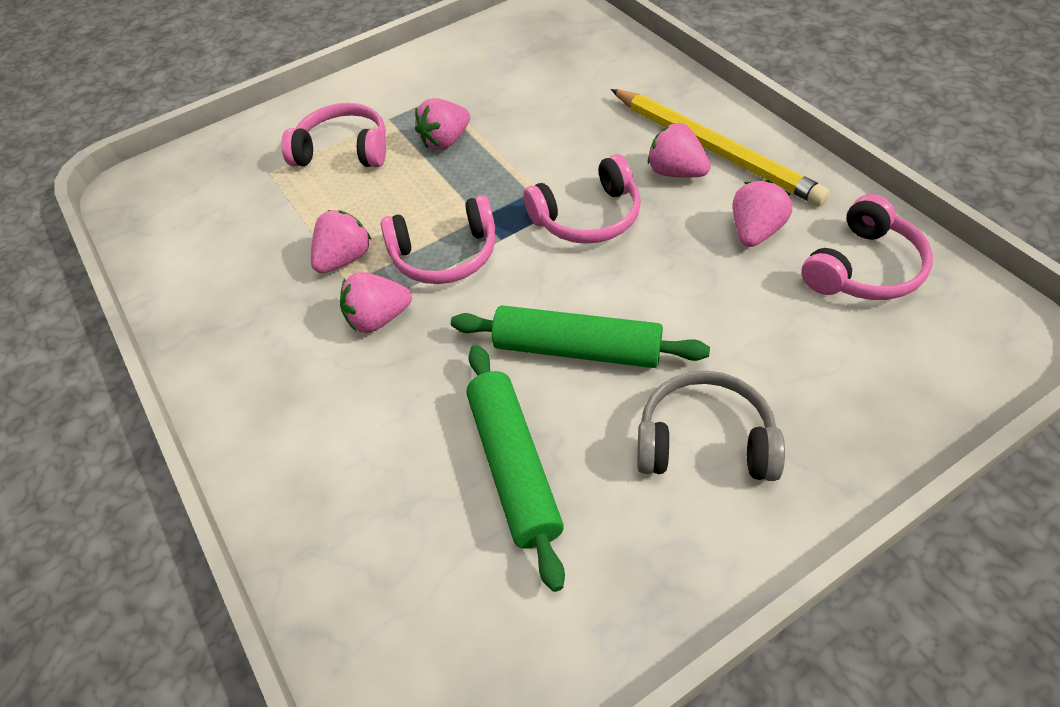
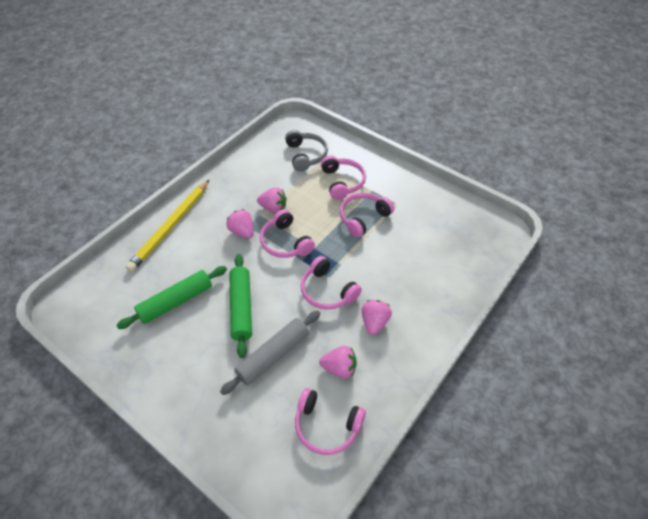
camera: 65 degrees right, 0 degrees up
pink strawberry [415,98,470,150] -> pink headphones [340,192,394,238]
yellow pencil [611,89,830,206] -> yellow pencil moved to [126,180,209,272]
grey headphones [637,371,785,481] -> grey headphones moved to [285,130,328,172]
none -> grey rolling pin [220,310,320,395]

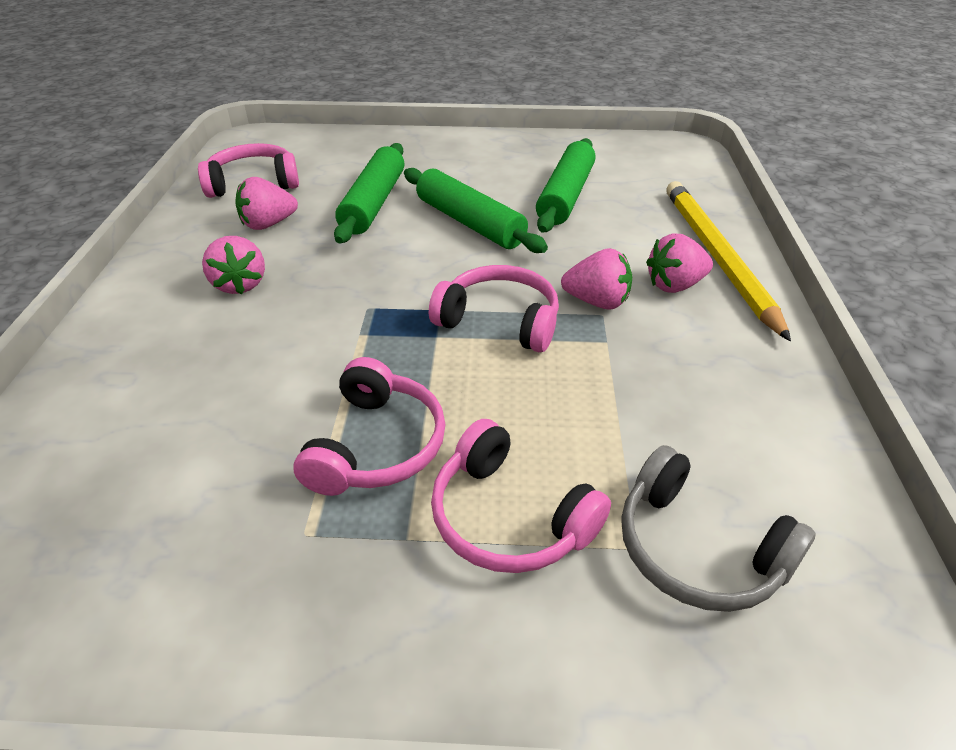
camera: 145 degrees right, 10 degrees down
grey rolling pin [220,310,320,395] -> green rolling pin [334,143,404,244]
pink strawberry [257,187,286,213] -> pink strawberry moved to [646,233,713,293]
pink headphones [301,256,362,310] -> none

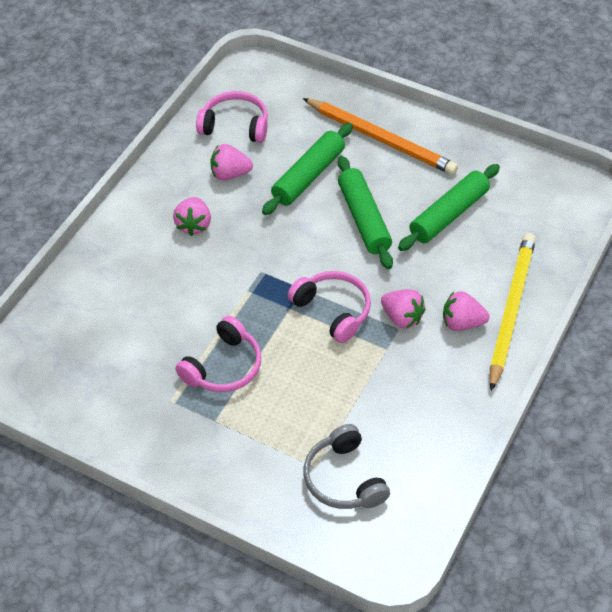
camera: 25 degrees right, 10 degrees up
pink headphones [431,419,611,573] -> none
none -> orange pencil [303,98,458,175]

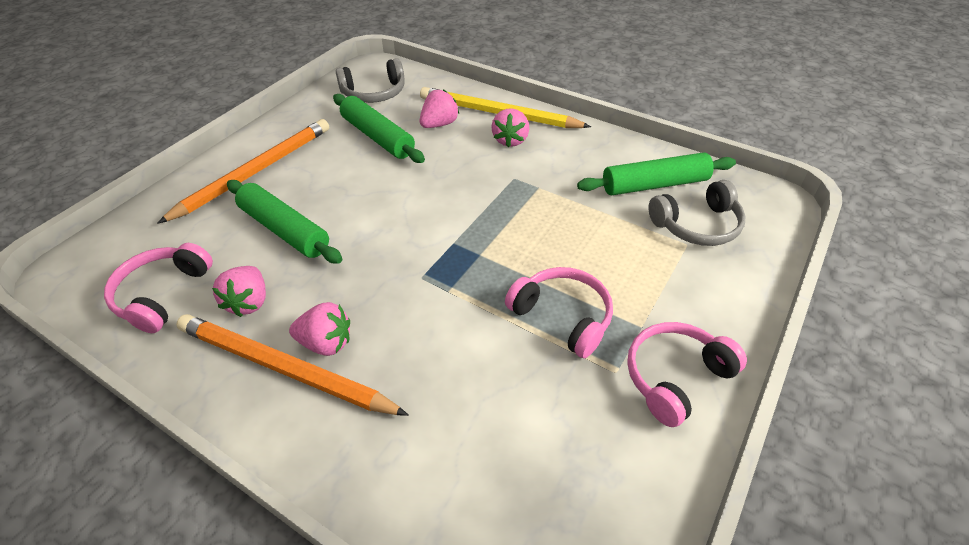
camera: 85 degrees left, 5 degrees down
pink headphones [288,271,371,343] -> pink headphones moved to [627,322,747,427]
green rolling pin [338,156,393,269] -> green rolling pin moved to [577,152,736,195]
pink strawberry [381,289,426,328] -> pink strawberry moved to [420,89,459,128]
none -> orange pencil [176,314,409,416]
none -> grey headphones [336,58,405,103]

